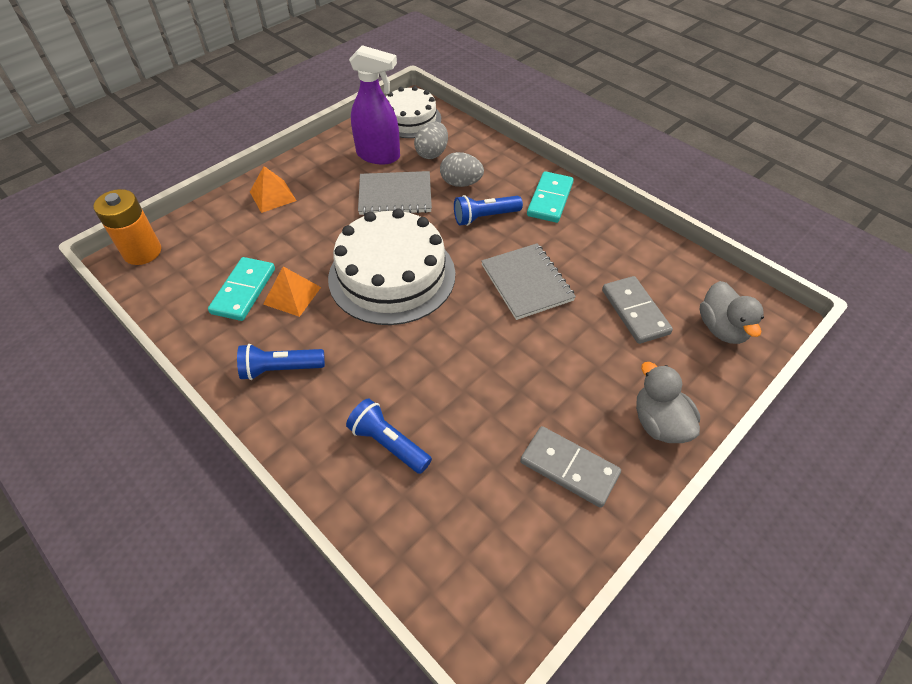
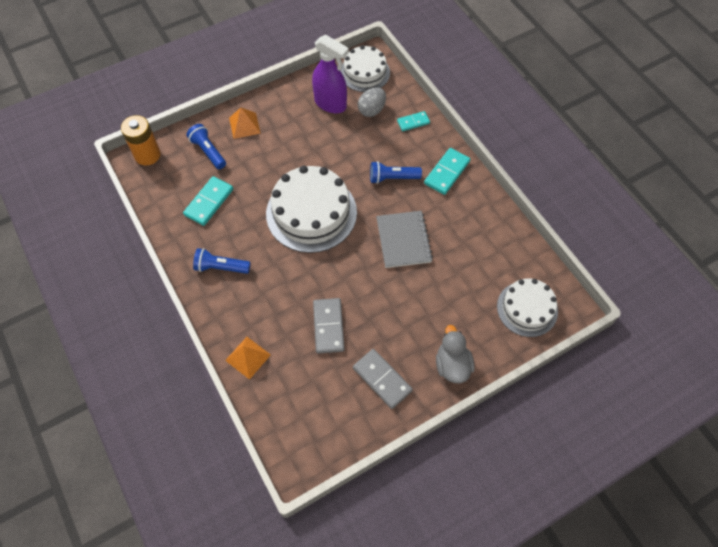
camera: 15 degrees right, 10 degrees up
orange pyramid [263,266,321,317] -> orange pyramid moved to [225,337,271,380]
blue flashlight [346,399,432,474] -> blue flashlight moved to [186,124,226,169]
grey notebook [358,171,432,215] -> none
grey egg [440,152,484,187] -> none
grey domino [602,276,673,344] -> grey domino moved to [313,298,345,354]
grey duck [700,281,764,344] -> white cake [497,278,558,337]
none -> turquoise domino [397,111,430,131]

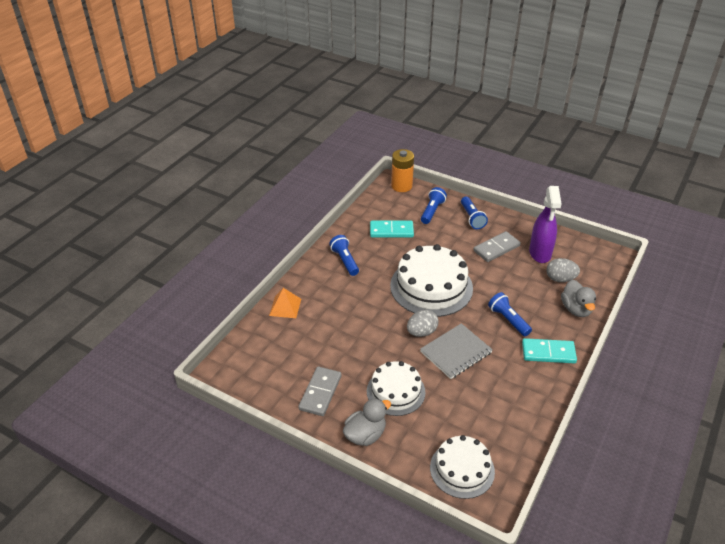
camera: 60 degrees right, 20 degrees down
orange pyramid [229,107,261,139] -> blue flashlight [461,197,488,229]
grey domino [313,298,345,354] -> grey domino moved to [473,231,521,262]
white cake [340,45,390,92] -> white cake moved to [367,361,425,416]
turquoise domino [397,111,430,131] -> grey duck [561,280,596,317]
none -> grey egg [407,309,438,337]

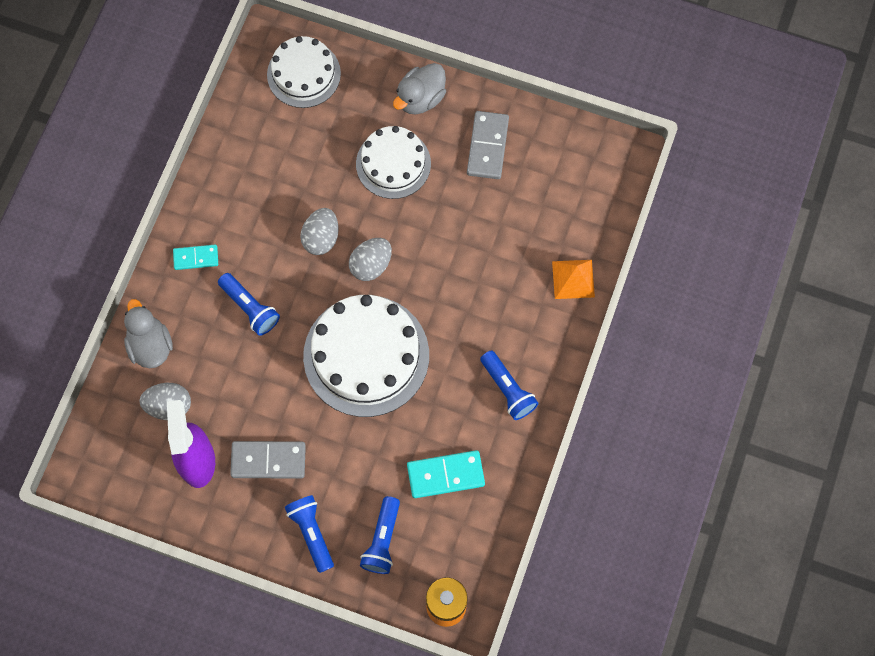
camera: 170 degrees right, 30 degrees up
grey notebook [420,323,493,379] -> grey egg [300,208,339,255]
grey domino [473,231,521,262] -> grey domino turned 45 degrees clockwise [230,441,306,479]
turquoise domino [522,338,577,363] -> turquoise domino [173,245,218,270], size x0.63

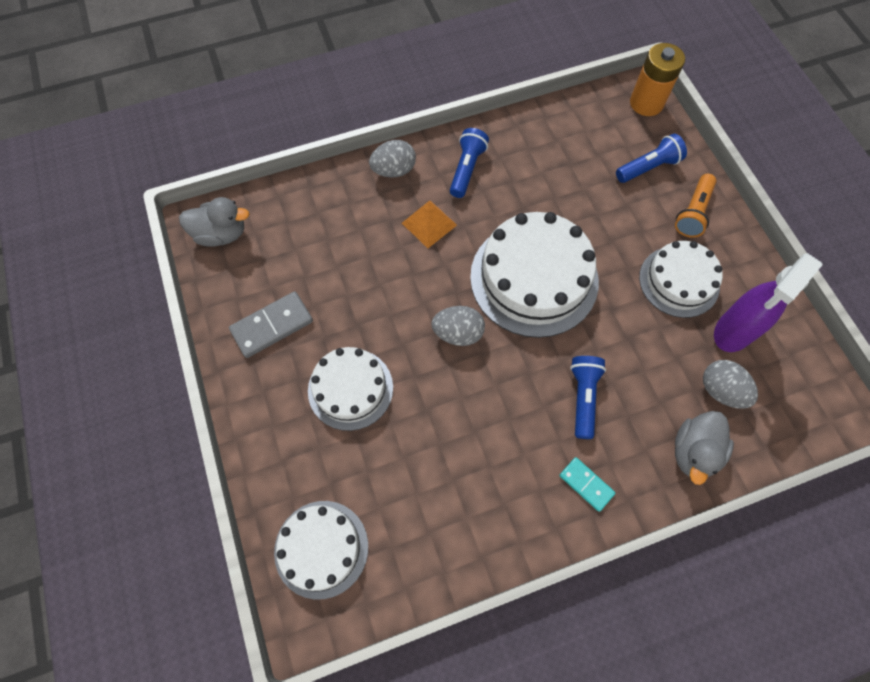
camera: 130 degrees left, 5 degrees down
grey domino [230,441,306,479] -> white cake [639,241,722,318]
blue flashlight [285,495,334,573] -> orange flashlight [675,174,716,238]
grey egg [300,208,339,255] -> grey egg moved to [369,140,416,178]
grey duck [393,63,446,115] -> grey duck moved to [179,197,250,247]
turquoise domino [407,450,485,498] -> none
orange pyramid [552,260,595,299] -> orange pyramid moved to [402,201,457,248]

